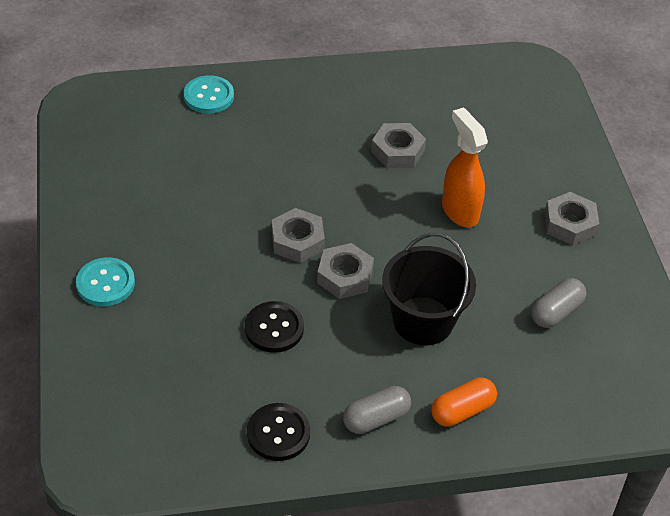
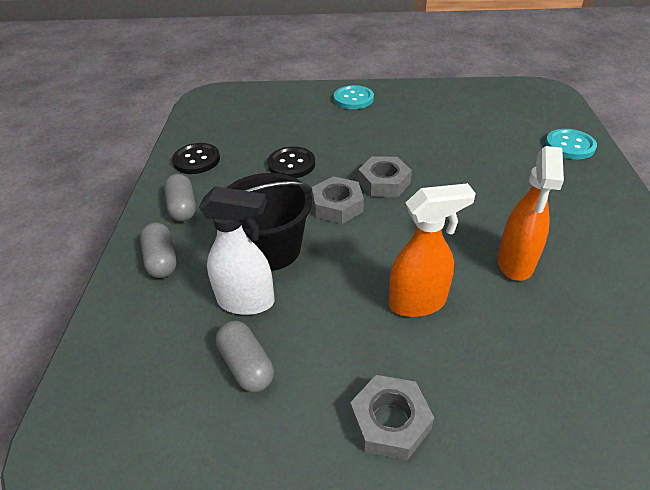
camera: 105 degrees right, 5 degrees down
grey nut [371,123,426,168] -> orange spray bottle [497,146,564,281]
orange capsule [431,377,497,427] -> grey capsule [140,222,177,278]
none -> white spray bottle [199,186,275,315]

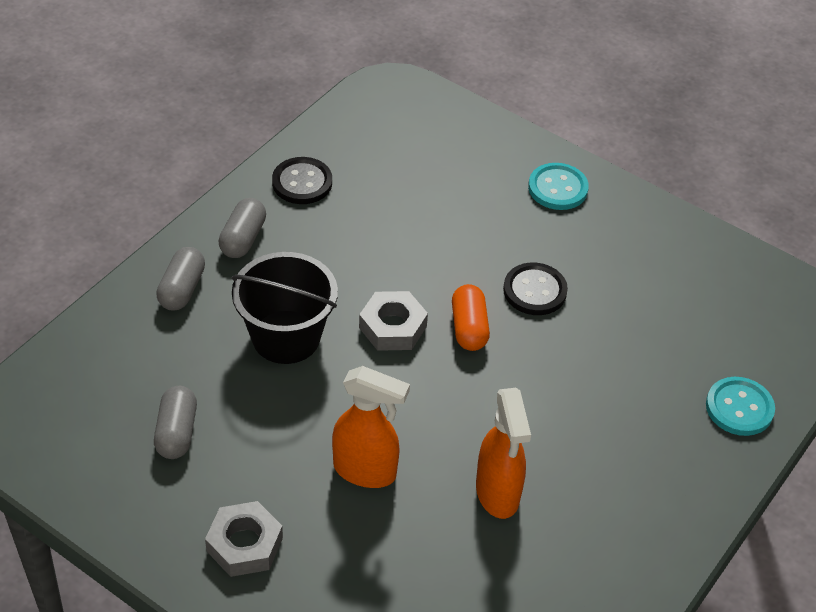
camera: 30 degrees right, 5 degrees up
white spray bottle [199,186,275,315] -> none
black button [267,147,315,178] -> black button moved to [503,263,568,315]
grey nut [358,156,412,197] -> orange capsule [452,284,490,351]
orange spray bottle [497,146,564,281] -> orange spray bottle turned 60 degrees counterclockwise [476,388,531,519]

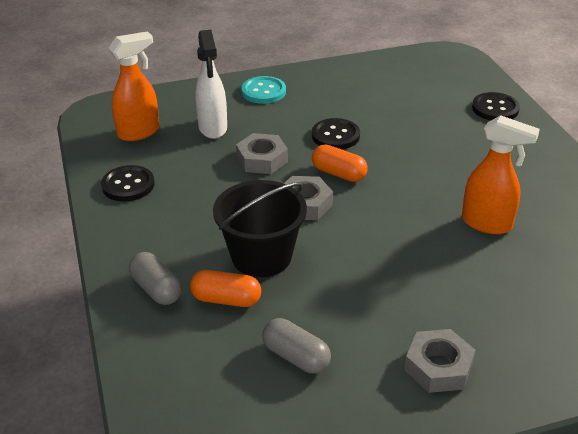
camera: 50 degrees left, 10 degrees down
grey capsule [218,198,266,258] -> none
orange spray bottle [332,366,410,488] -> orange spray bottle moved to [108,31,159,141]
turquoise button [706,377,775,436] -> black button [472,92,520,120]
none -> orange capsule [190,270,261,307]
none -> white spray bottle [195,30,227,139]
none -> grey nut [236,133,288,174]

